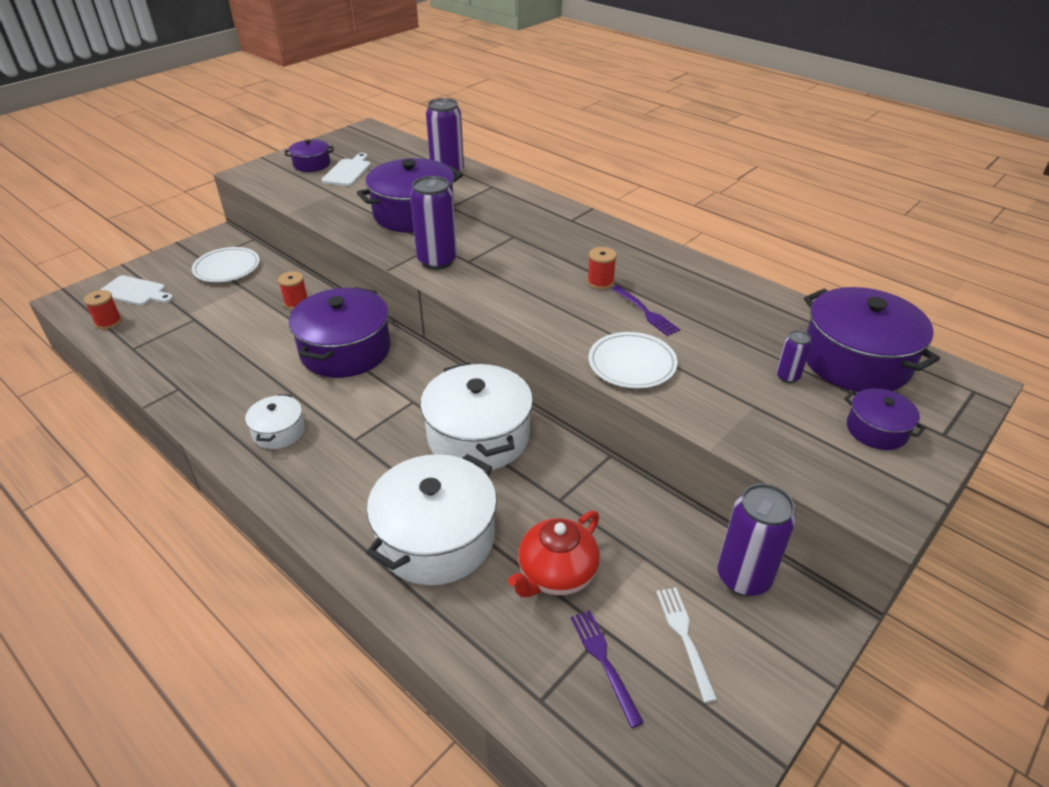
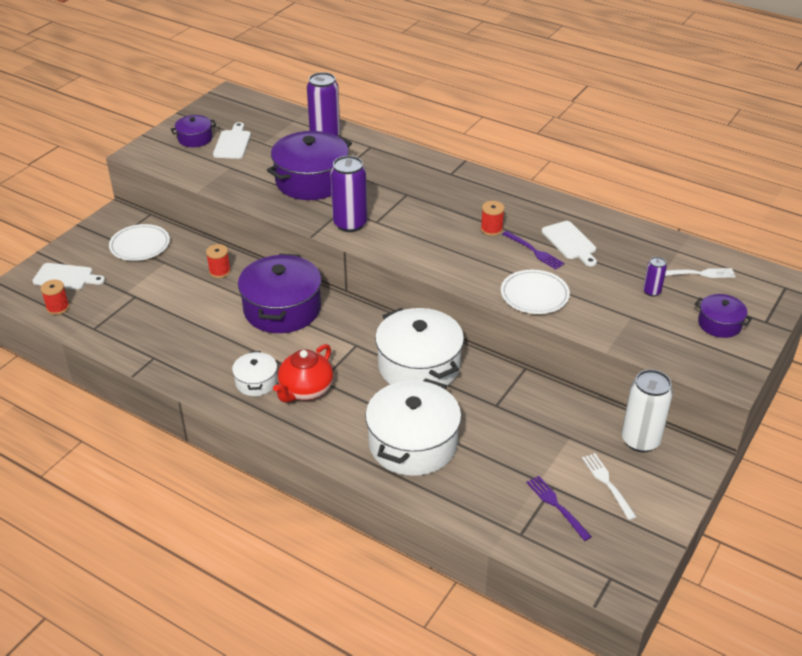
camera: 10 degrees left, 0 degrees up
red teapot [508,511,600,597] -> red teapot moved to [273,344,333,403]
purple can [717,483,796,596] -> white can [622,369,673,452]
purple pot [804,287,940,392] -> white fork [665,268,736,278]
none -> white cutting board [542,221,597,267]

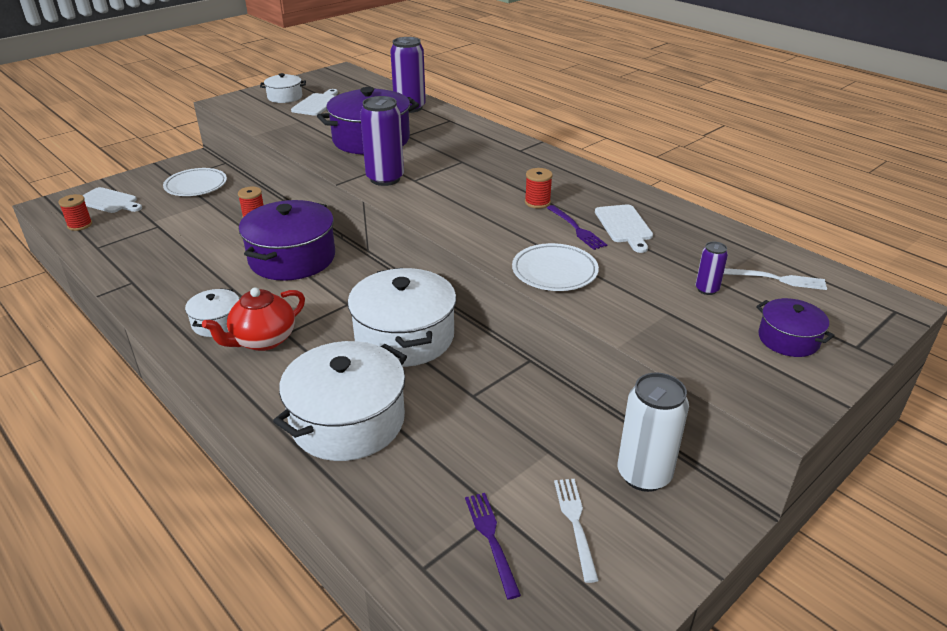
camera: 15 degrees right, 5 degrees down
purple pot [171,115,216,147] -> white pot [260,73,306,103]

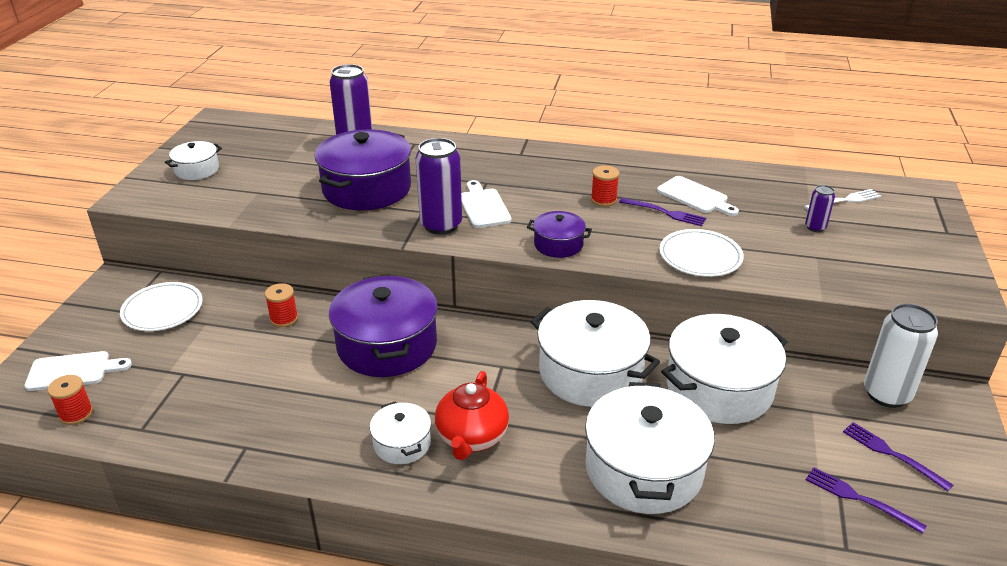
camera: 35 degrees left, 0 degrees up
white cutting board [291,89,338,116] -> white cutting board moved to [461,180,511,228]
white fork [554,479,599,583] -> purple fork [843,422,953,491]
purple pot [756,298,835,357] -> purple pot moved to [527,211,592,258]
none -> white pot [661,314,787,424]

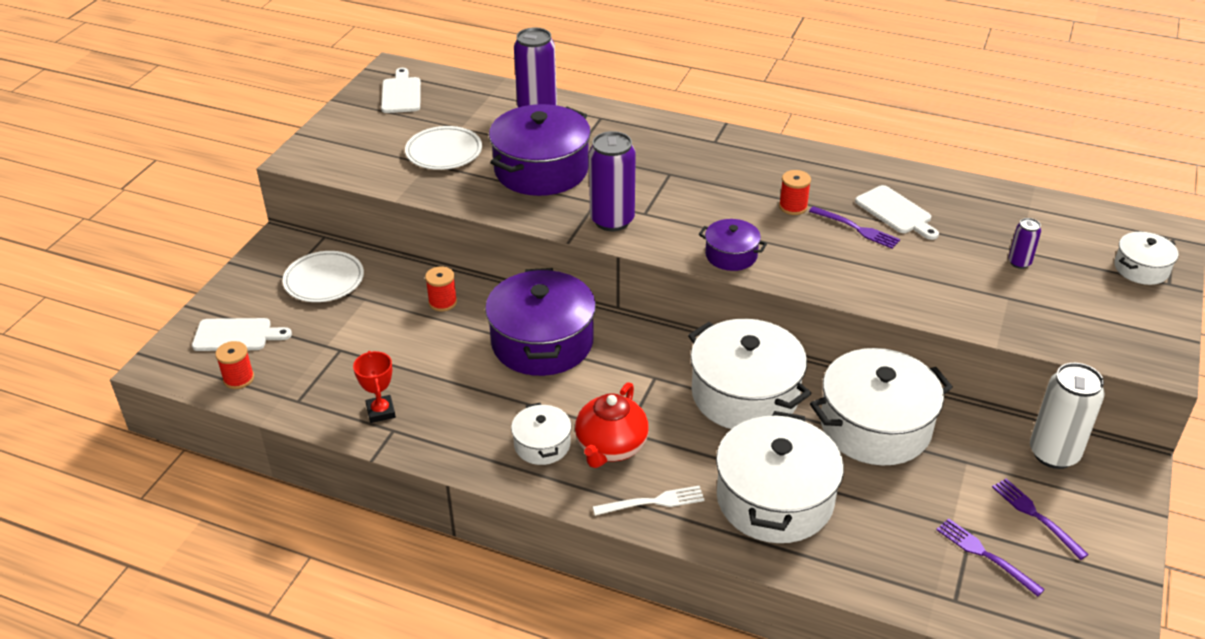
camera: 10 degrees right, 5 degrees up
white pot [165,141,222,180] -> white pot moved to [1114,232,1179,285]
white cutting board [461,180,511,228] -> white cutting board moved to [381,68,421,113]
white plate [660,229,744,277] -> white plate moved to [405,126,482,170]
white fork [804,189,881,210] -> white fork moved to [593,486,705,516]
none -> red trophy [353,351,396,423]

